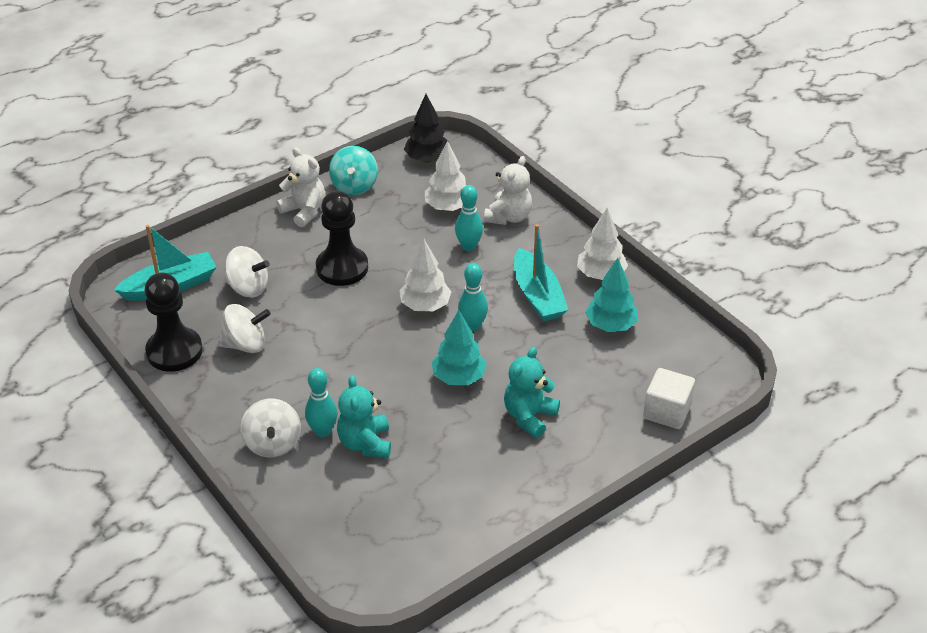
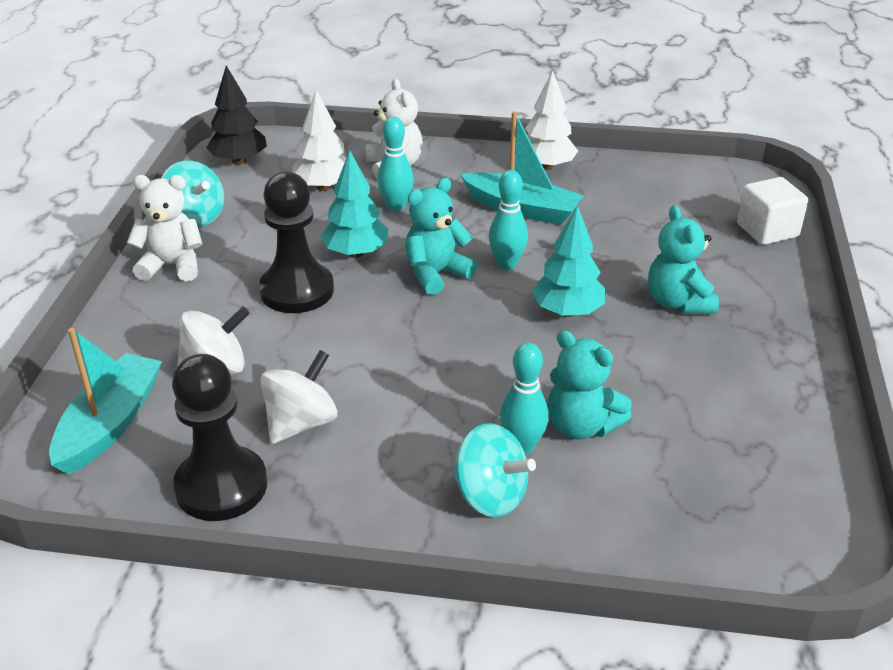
camera: 45 degrees left, 5 degrees down
white spinning top [240,399,301,457] -> turquoise spinning top [453,423,536,517]
white tree [400,239,451,312] -> turquoise teddy bear [405,178,477,295]
turquoise tree [585,258,638,332] -> turquoise tree moved to [320,150,388,258]

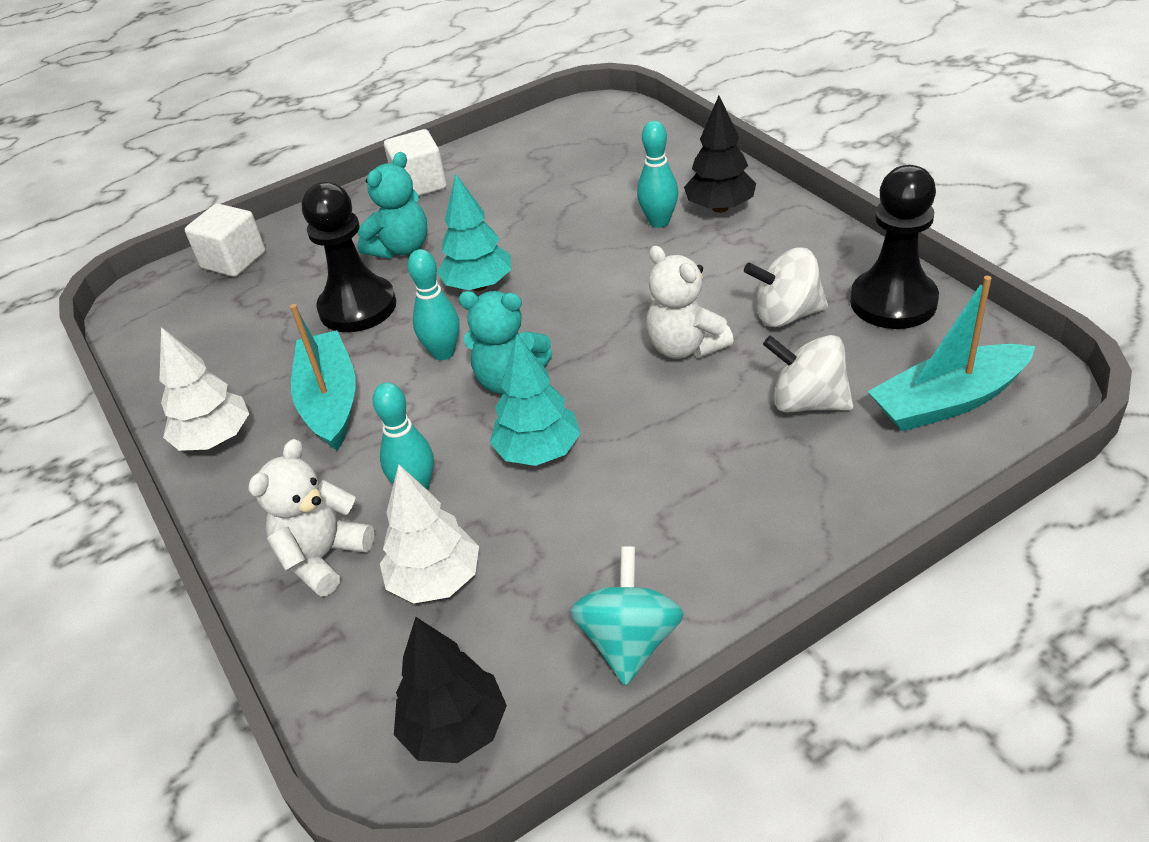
camera: 125 degrees left, 5 degrees up
white teddy bear [127,175,203,281] -> white teddy bear moved to [646,246,734,359]
black pawn [259,172,334,313] -> black pawn moved to [302,182,396,332]
turquoise spinning top [453,423,536,517] -> black tree [684,96,756,213]
turquoise teddy bear [548,330,632,440] -> none
none -> white cube [384,129,447,196]

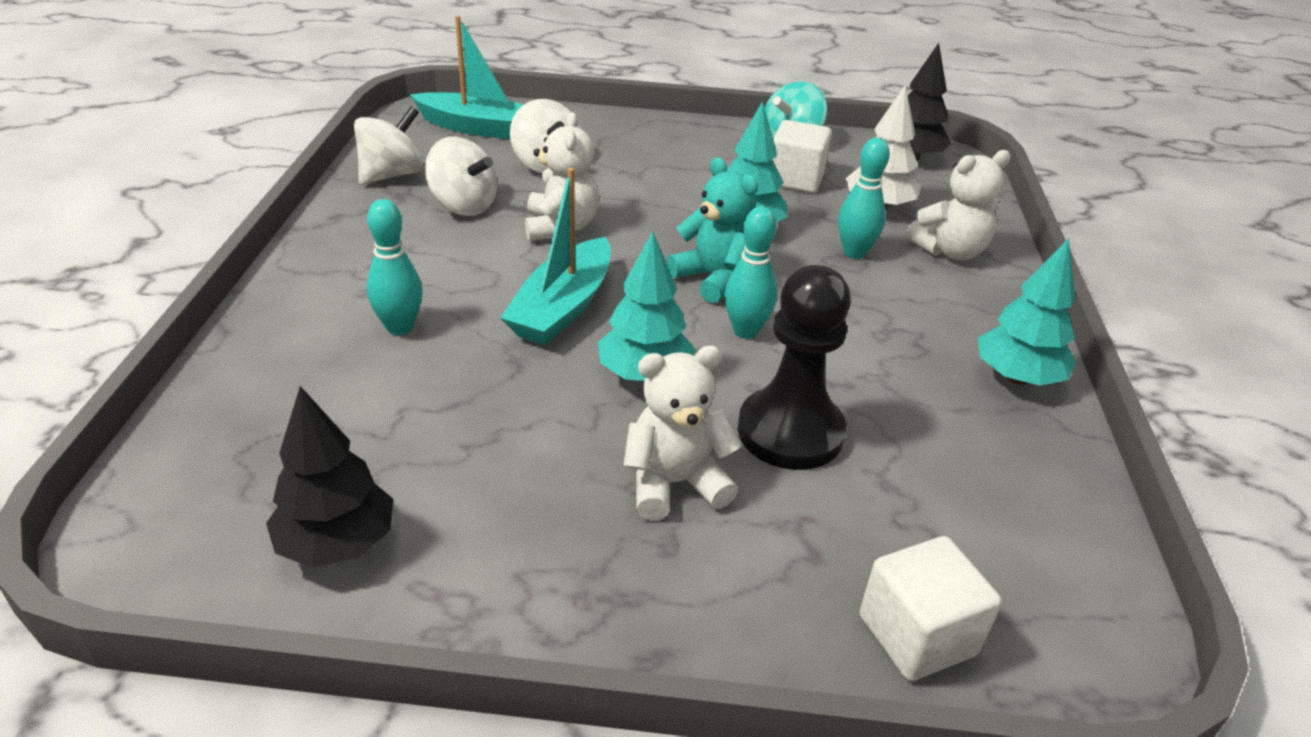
camera: 150 degrees left, 5 degrees down
white tree [159,327,249,451] -> turquoise tree [978,238,1076,386]
turquoise boat [290,304,356,451] -> turquoise boat moved to [501,168,611,345]
turquoise teddy bear [358,152,427,258] -> white teddy bear [623,345,742,520]
white cube [384,129,447,196] -> white cube moved to [772,120,831,193]
black tree [684,96,756,213] -> black tree moved to [266,386,393,568]
black pawn [850,165,939,329] -> white spinning top [354,106,423,185]

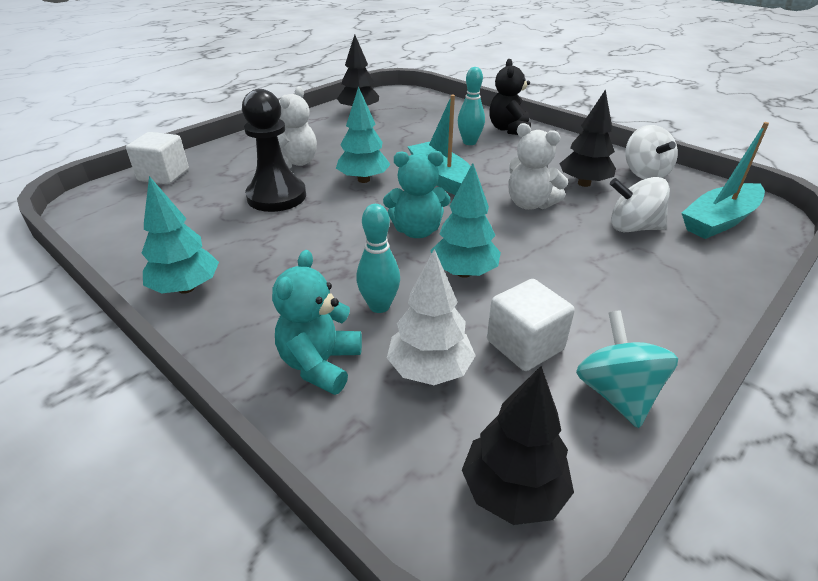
camera: 130 degrees right, 0 degrees up
white spinning top [425,137,497,216] -> black tree [559,89,616,187]
turquoise bowling pin [724,206,777,339] -> none
white teddy bear [906,150,1011,260] -> turquoise teddy bear [272,250,362,395]
none -> black teddy bear [489,59,531,135]

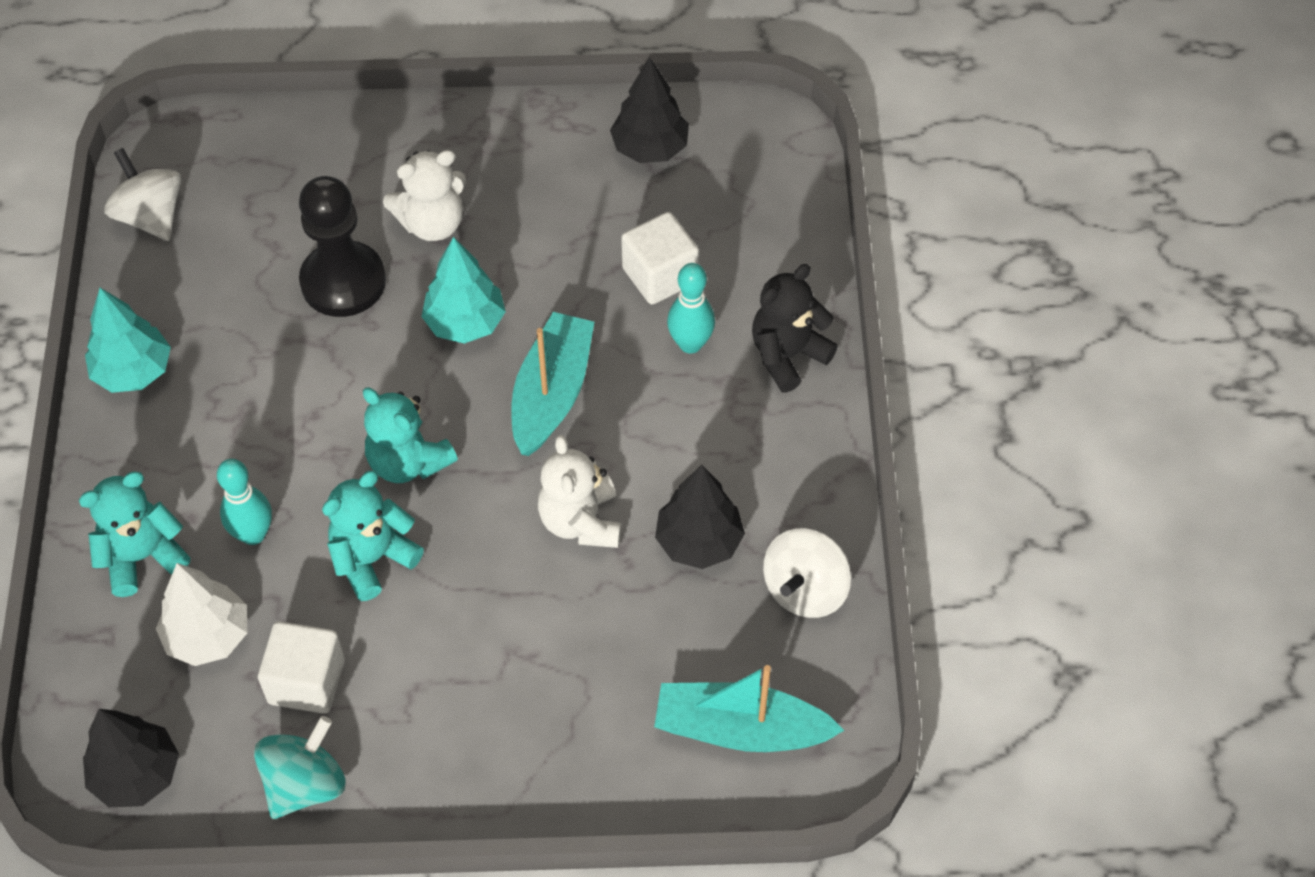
camera: 45 degrees right, 20 degrees up
white cube [126,132,189,185] -> white cube moved to [621,212,699,304]
turquoise tree [430,163,501,278] -> turquoise teddy bear [322,471,424,601]
white spinning top [610,177,670,232] -> white spinning top moved to [104,148,181,241]

